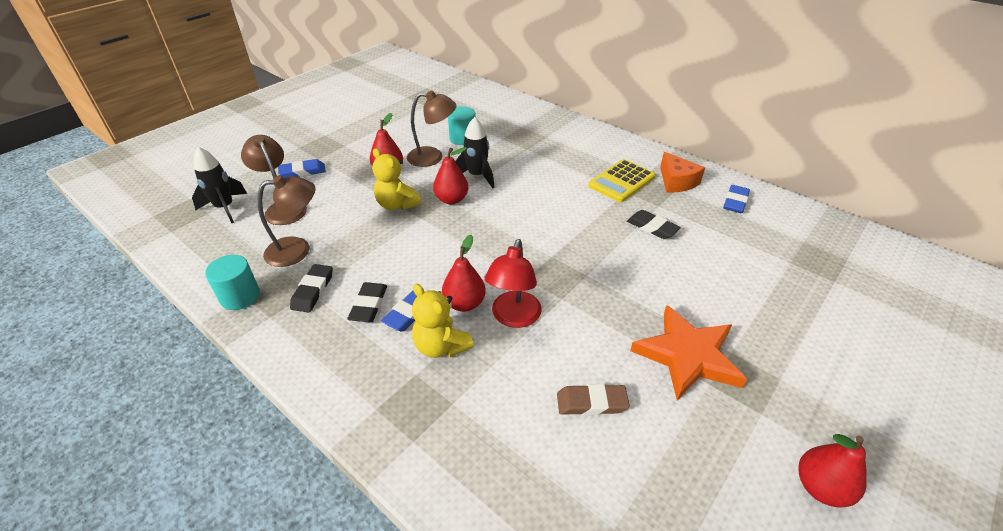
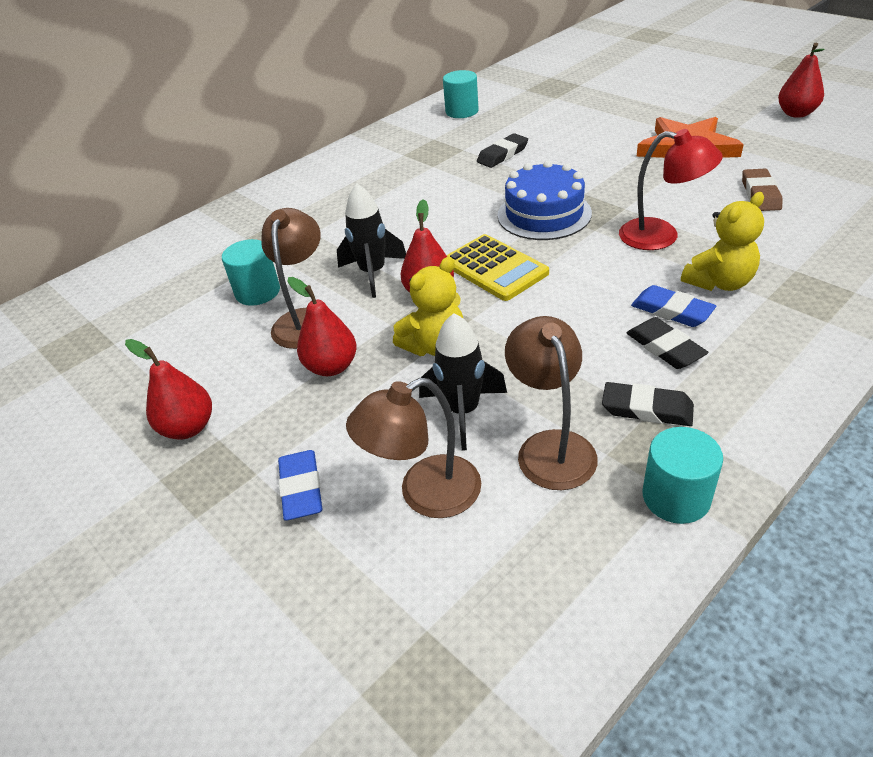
camera: 80 degrees left, 0 degrees up
black rocket [192,147,247,223] -> black rocket moved to [419,313,507,451]
black eraser [347,282,387,322] -> black eraser turned 45 degrees clockwise [627,317,709,369]
red pear [442,235,486,312] -> red pear moved to [125,339,212,439]
yellow calculator [588,159,656,202] -> yellow calculator moved to [446,234,549,301]
orange cheese [660,152,705,193] -> none
blue eraser [723,185,750,213] -> turquoise cylinder [443,70,479,118]
none -> blue cake [498,160,592,240]

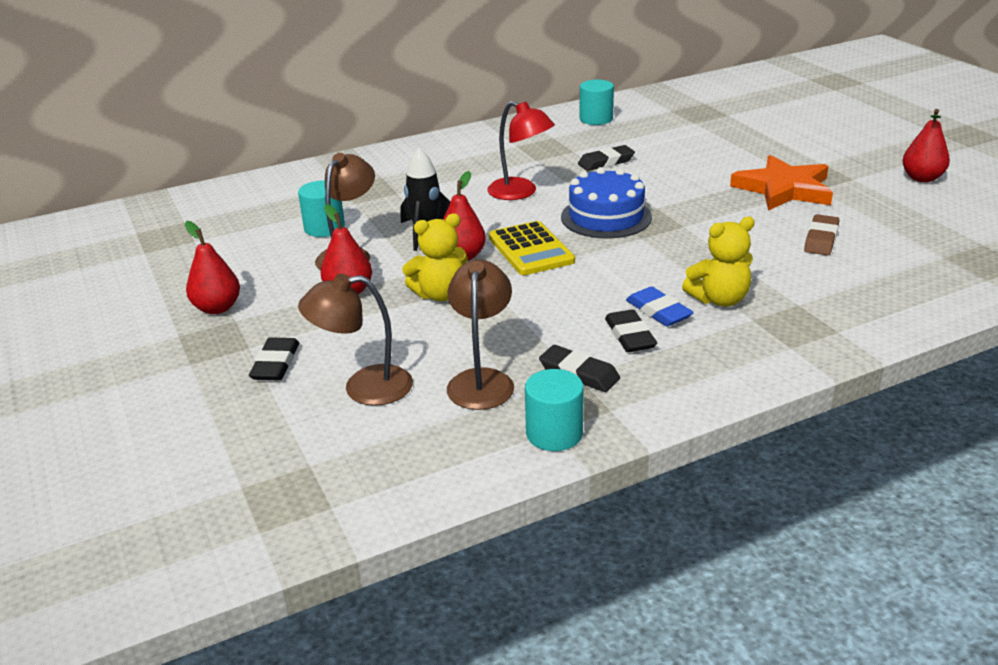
camera: 15 degrees right, 10 degrees down
blue eraser [278,450,322,521] -> black eraser [249,338,299,380]
black rocket [419,313,507,451] -> none
red lamp [619,129,723,250] -> red lamp moved to [487,101,555,200]

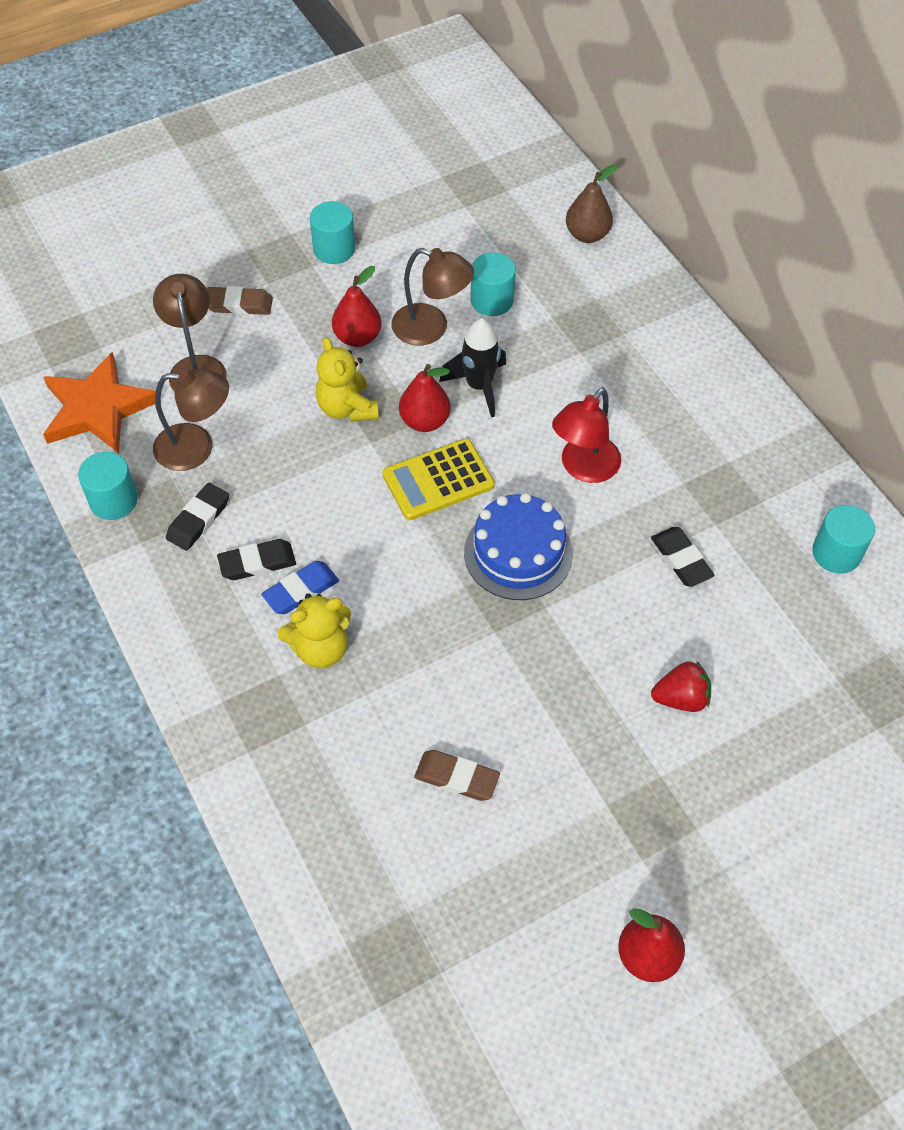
camera: 85 degrees right, 25 degrees up
red pear [185,221,240,314] -> turquoise cylinder [310,201,355,264]
black eraser [249,338,299,380] -> brown eraser [207,286,273,315]
yellow teddy bear [682,217,755,307] -> yellow teddy bear turned 90 degrees counterclockwise [278,593,351,668]
orange star [730,155,833,211] -> orange star moved to [43,352,156,453]
none -> brown pear [566,165,616,243]
none -> red strawberry [651,661,711,712]

